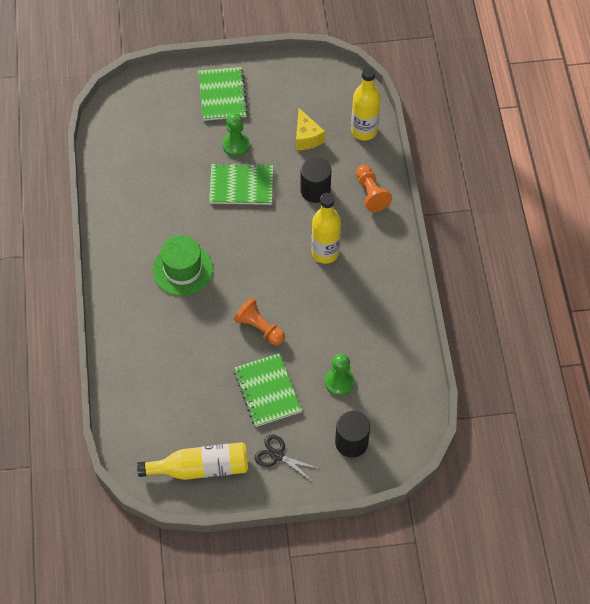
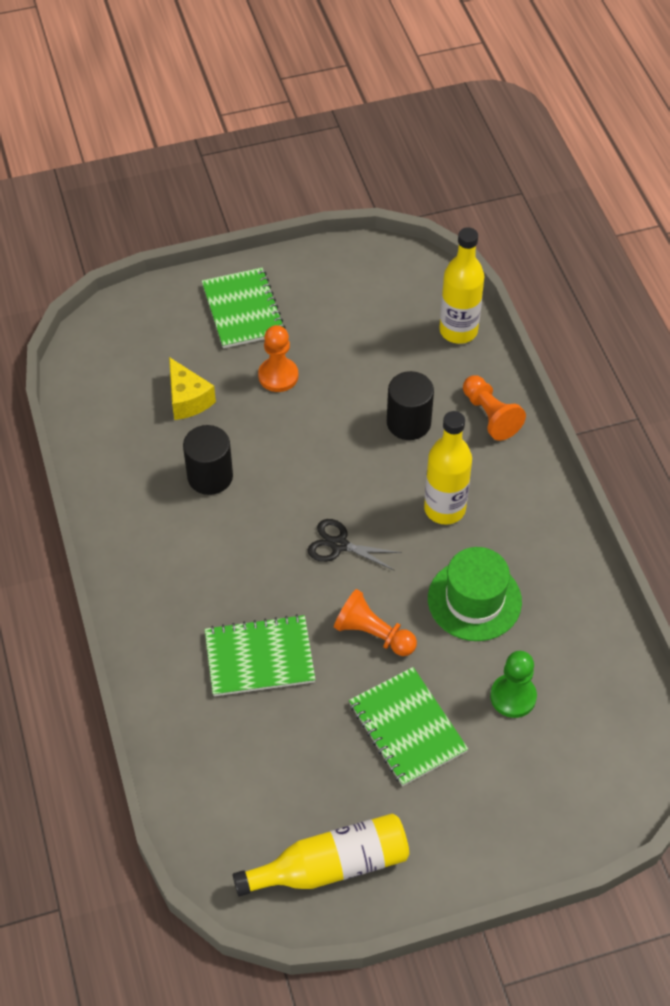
camera: 10 degrees left, 5 degrees down
green hat [152,235,213,296] -> green hat moved to [428,547,522,641]
green notebook [209,163,273,205] -> green notebook moved to [205,614,316,696]
green pawn [223,113,250,157] -> orange pawn [258,325,298,392]
black scissors [255,434,320,481] -> black scissors moved to [308,519,402,571]
yellow cheese [296,108,325,150] -> yellow cheese moved to [169,357,216,420]
black cylinder [335,411,370,458] -> black cylinder moved to [183,425,233,495]

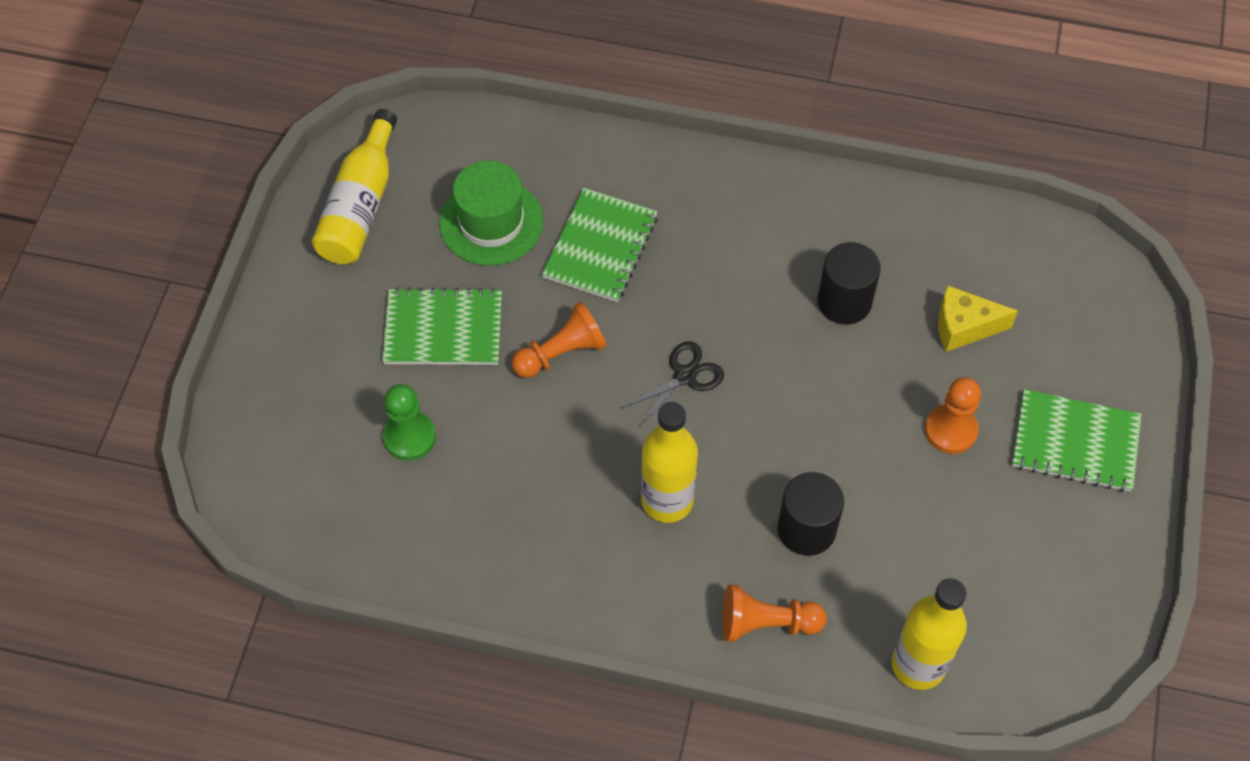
camera: 120 degrees right, 5 degrees up
green hat [428,547,522,641] -> green hat moved to [439,161,543,266]

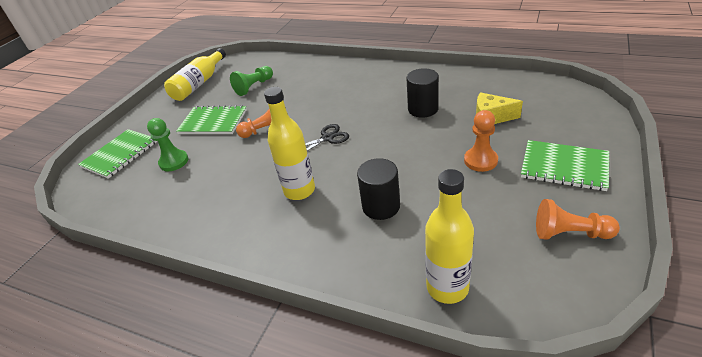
camera: 15 degrees right, 20 degrees down
green hat [439,161,543,266] -> green pawn [230,66,273,96]
green notebook [542,188,658,302] -> green notebook moved to [78,129,157,179]
orange pawn [722,585,827,642] -> orange pawn moved to [536,199,620,240]

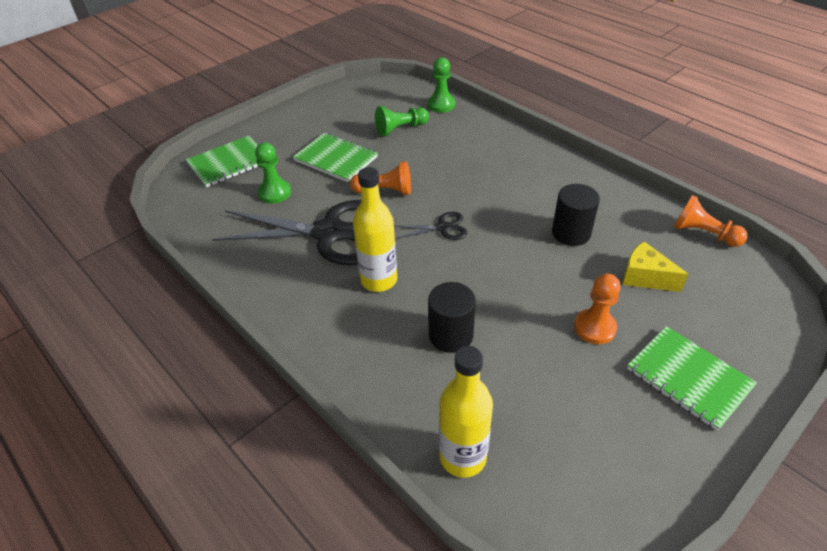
camera: 20 degrees right, 5 degrees up
yellow bottle [164,48,226,101] -> none
orange pawn [536,199,620,240] -> orange pawn moved to [673,195,747,247]
none -> black scissors [212,200,361,265]
none -> green pawn [428,57,455,113]

